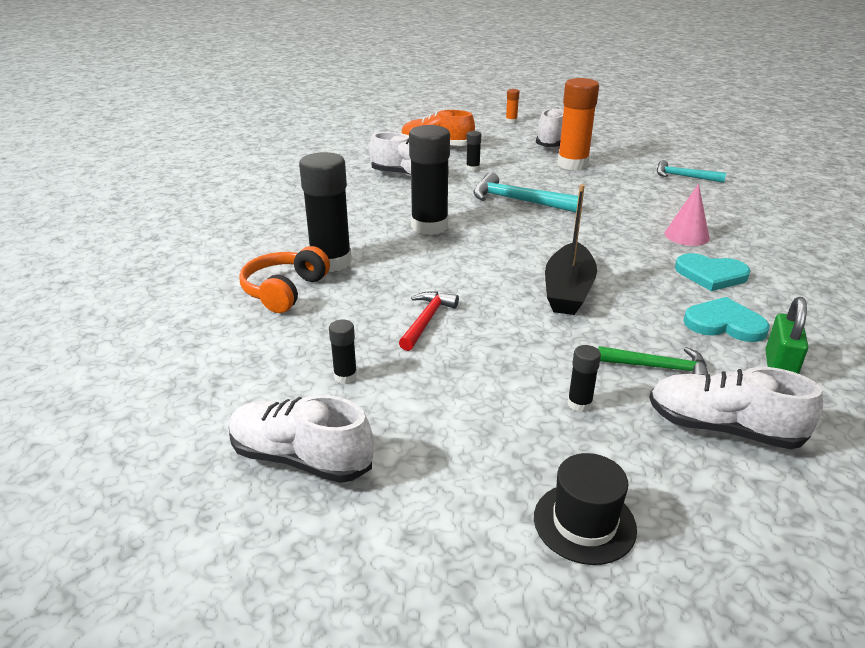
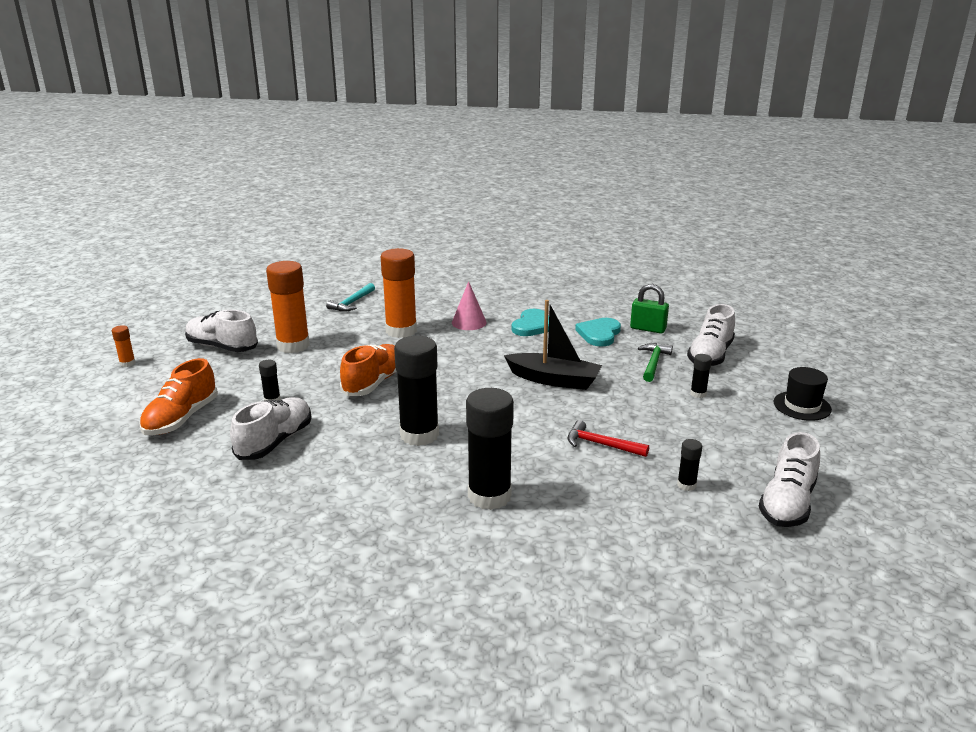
camera: 85 degrees left, 5 degrees down
orange headphones [239,246,330,313] -> none
turquoise hammer [473,172,578,212] -> orange shoe [340,344,397,396]
none -> orange glue stick [381,248,417,338]

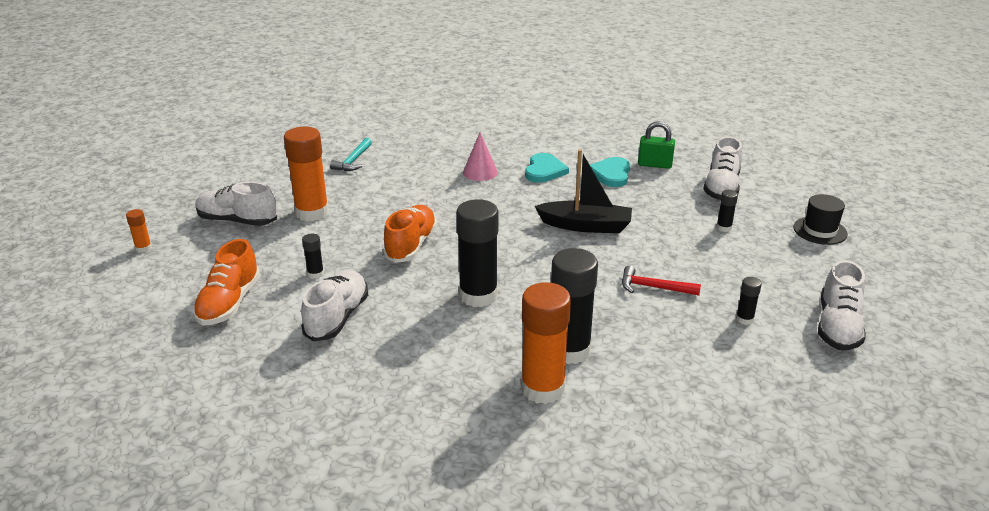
camera: 10 degrees left, 5 degrees up
orange glue stick [381,248,417,338] -> orange glue stick moved to [521,282,571,404]
green hammer [638,343,673,382] -> none

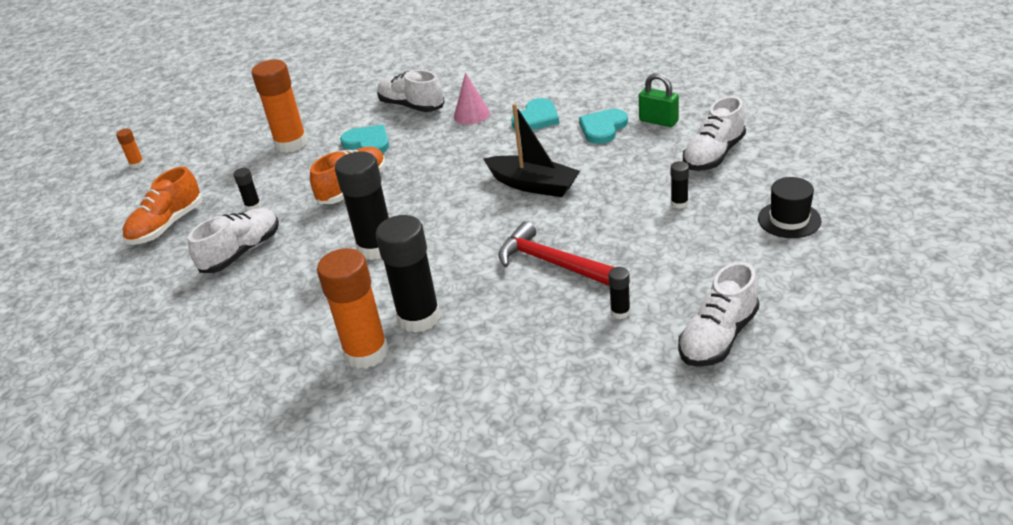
camera: 25 degrees right, 5 degrees up
white shoe [196,182,277,226] -> white shoe moved to [377,70,445,112]
turquoise hammer [330,138,372,171] -> none
red hammer [622,266,701,296] -> red hammer [498,221,615,286], size x1.52
none -> turquoise heart [340,125,389,153]

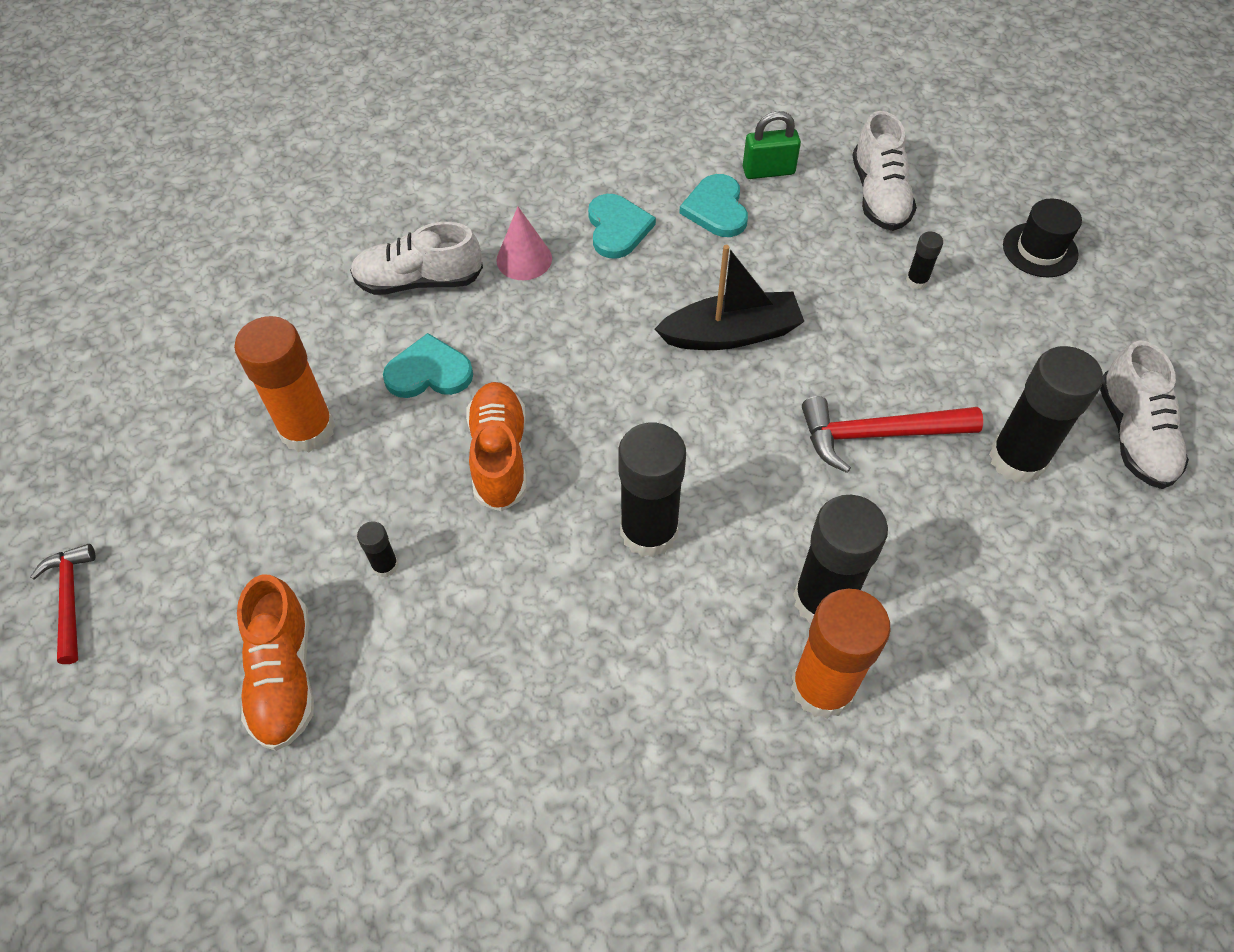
camera: 45 degrees left, 20 degrees up
orange glue stick [116,129,144,169] -> red hammer [30,544,95,664]
white shoe [188,208,279,273] -> none
black glue stick [608,267,630,319] -> black glue stick [989,346,1103,483], size x2.26

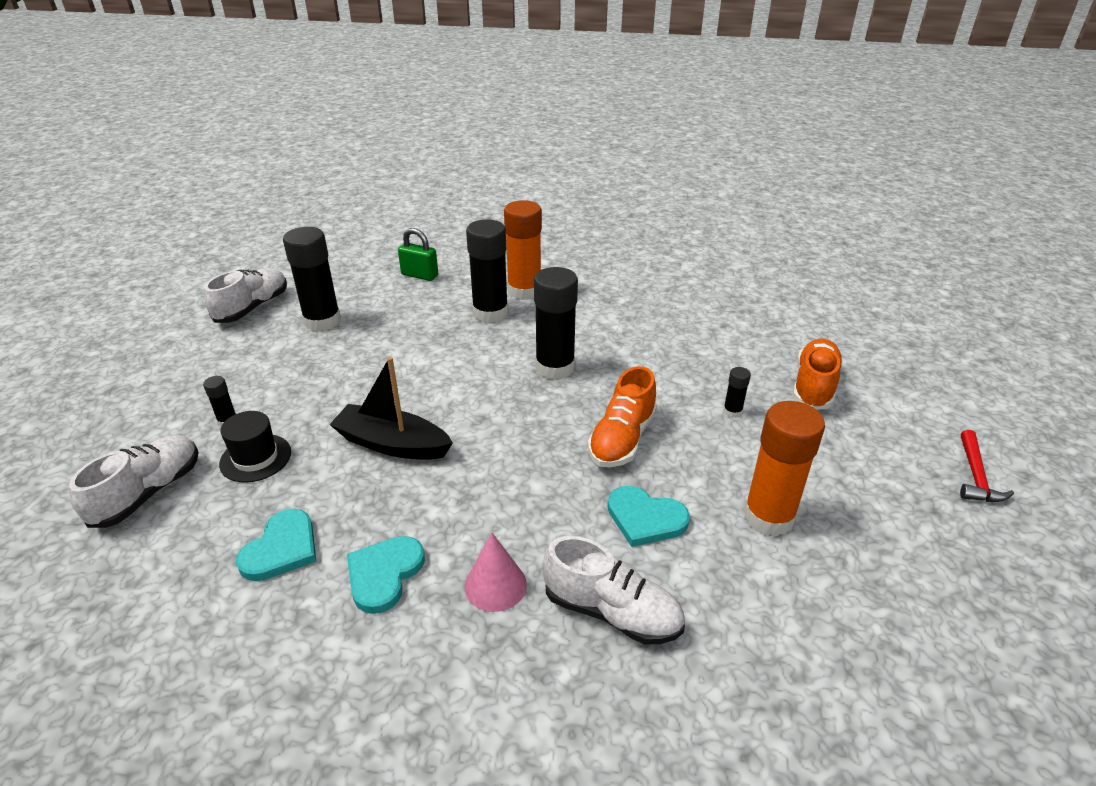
camera: 150 degrees left, 20 degrees down
green padlock [743,111,801,179] -> green padlock moved to [398,228,438,281]
red hammer [802,396,983,473] -> none
black hat [1003,198,1082,277] -> black hat moved to [219,411,291,483]

